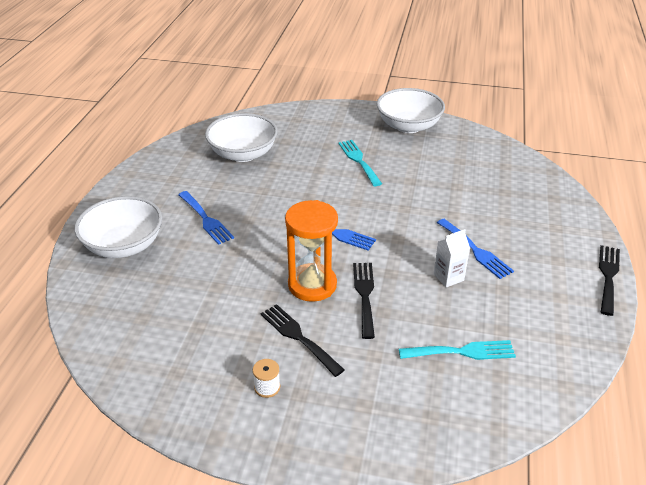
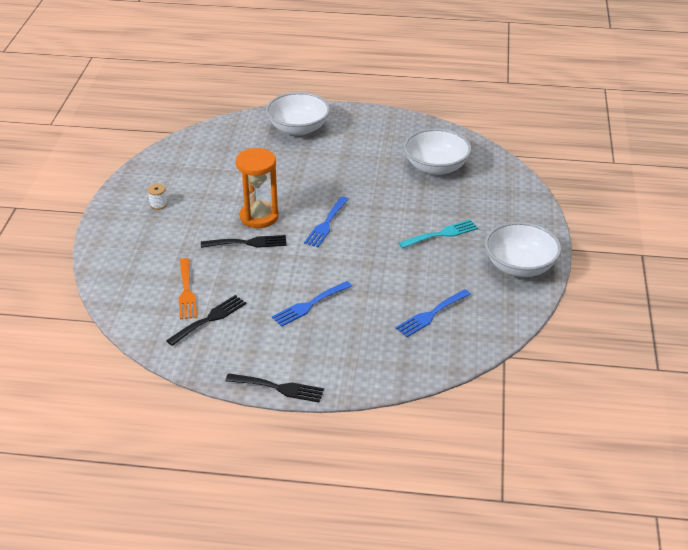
camera: 85 degrees right, 0 degrees up
blue fork [178,191,234,245] -> blue fork moved to [395,289,471,337]
black fork [261,304,345,377] -> black fork moved to [166,295,246,346]
turquoise fork [399,340,516,360] -> orange fork [179,258,197,319]
white carton [434,229,470,288] -> none

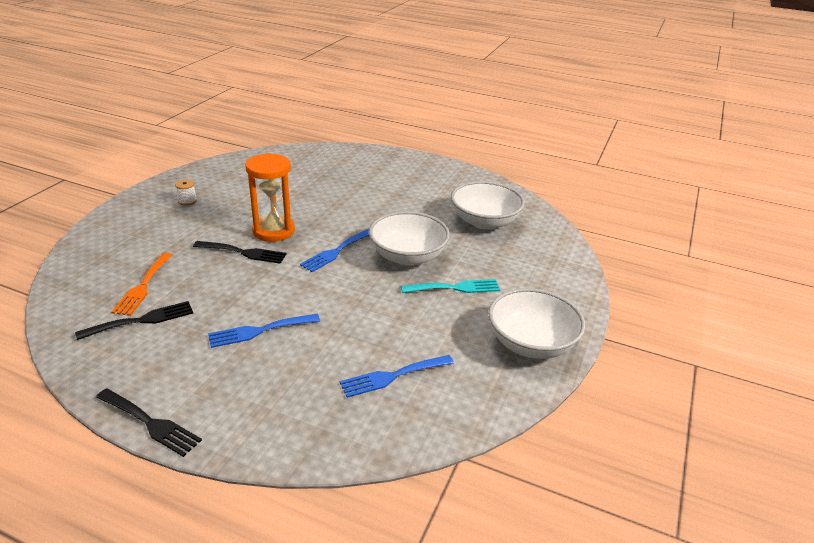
camera: 15 degrees right, 5 degrees down
white bowl [266,92,330,136] -> white bowl moved to [369,211,450,266]

